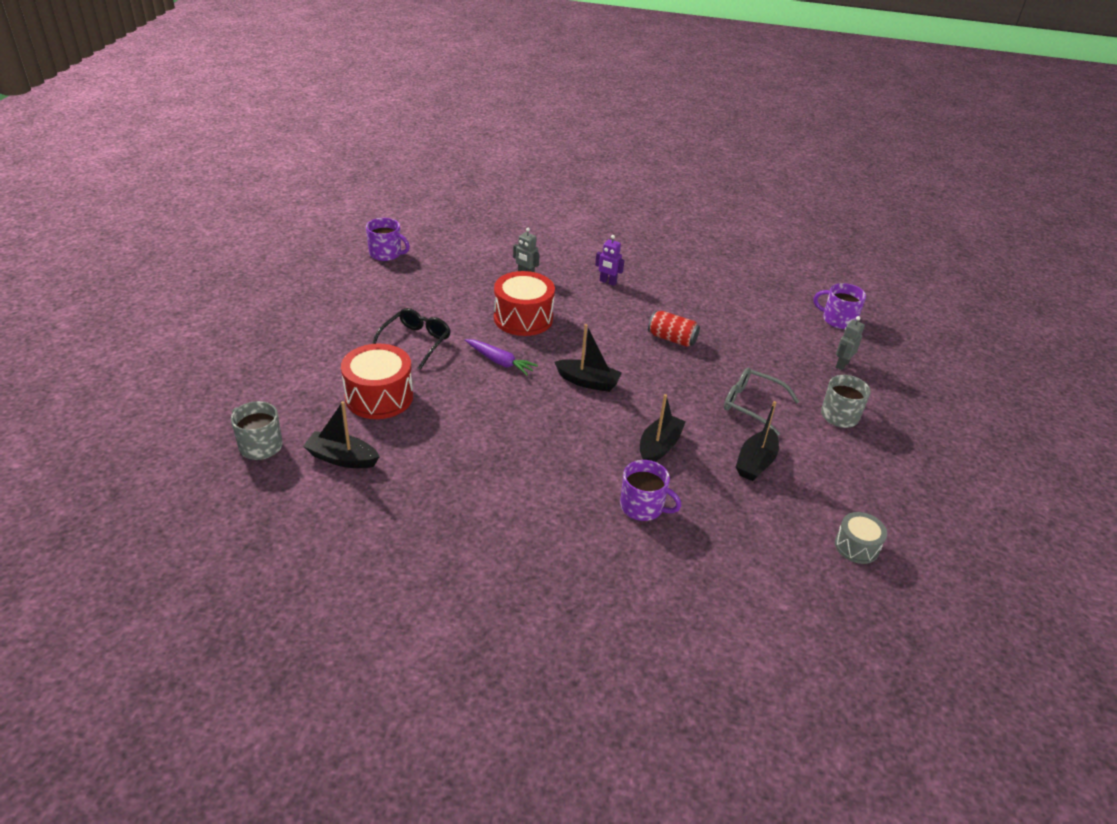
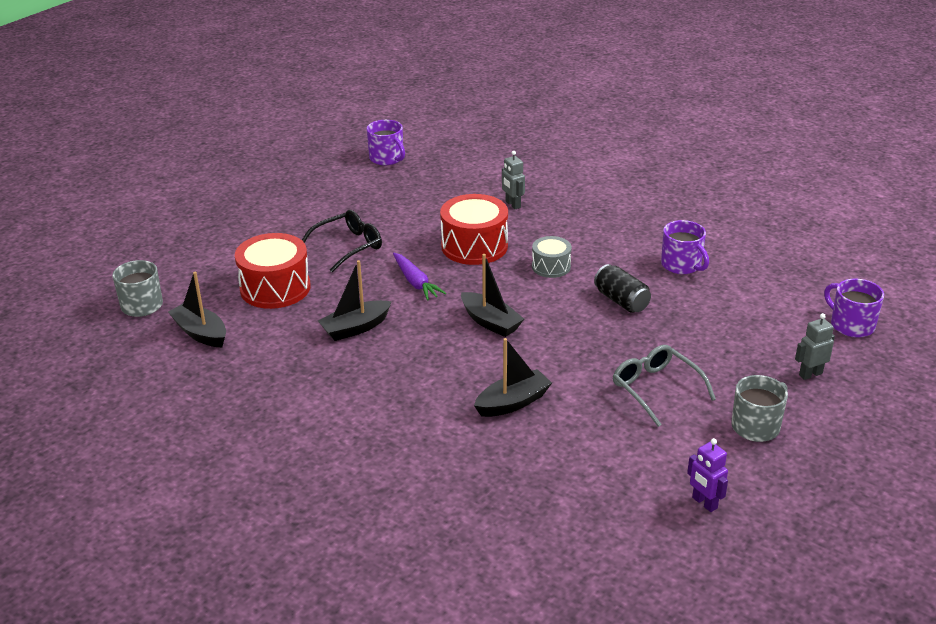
camera: 30 degrees right, 5 degrees down
purple robot [595,235,625,286] -> purple robot moved to [687,438,728,512]
purple mug [620,460,681,521] -> purple mug moved to [661,220,709,274]
red can [648,311,700,347] -> black can [594,264,651,313]
black boat [736,401,779,481] -> black boat moved to [318,260,392,341]
grey drum [835,512,887,564] -> grey drum moved to [532,236,572,278]

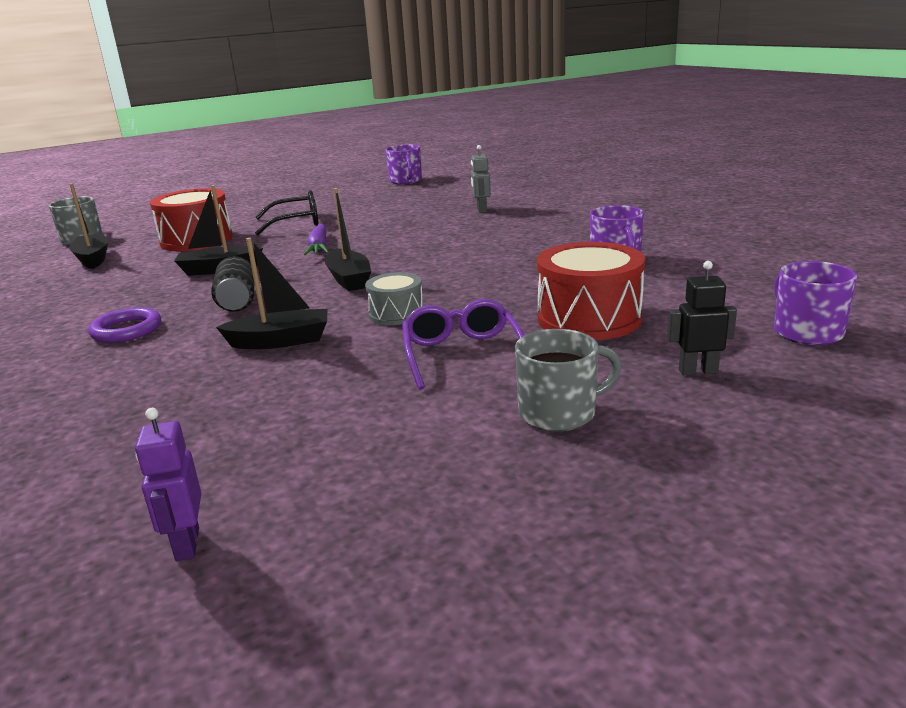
camera: 25 degrees right, 10 degrees down
red drum [440,194,508,265] -> red drum moved to [537,242,645,340]
grey drum [532,236,572,278] -> grey drum moved to [365,272,423,325]
black can [594,264,651,313] -> black can moved to [211,256,255,312]
grey glasses [613,345,716,427] -> purple glasses [402,299,525,390]
purple robot [687,438,728,512] -> purple robot moved to [135,408,201,561]
grey robot [795,313,835,380] -> black robot [667,261,737,375]
none -> purple ring [88,307,161,343]

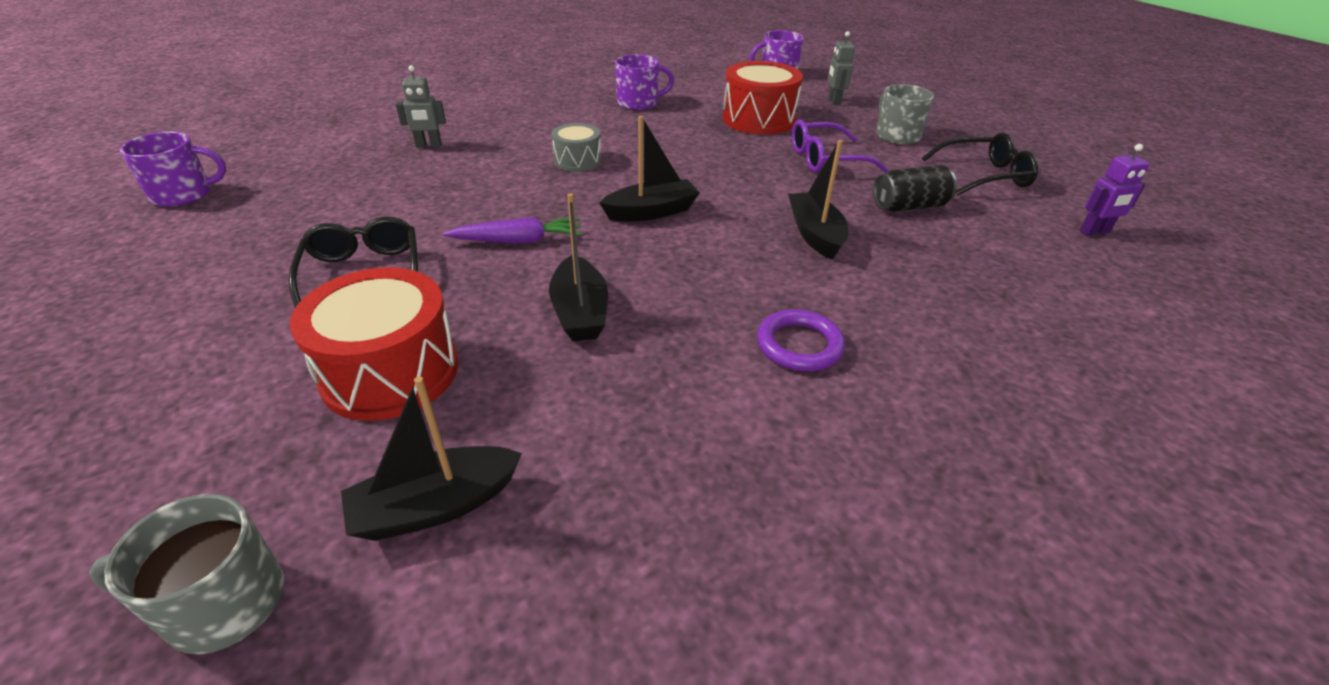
camera: 95 degrees left, 15 degrees up
black can [211,256,255,312] -> black can moved to [873,165,957,212]
grey drum [365,272,423,325] -> grey drum moved to [551,123,602,172]
black robot [667,261,737,375] -> grey robot [827,31,855,105]
none -> black glasses [922,133,1038,196]

